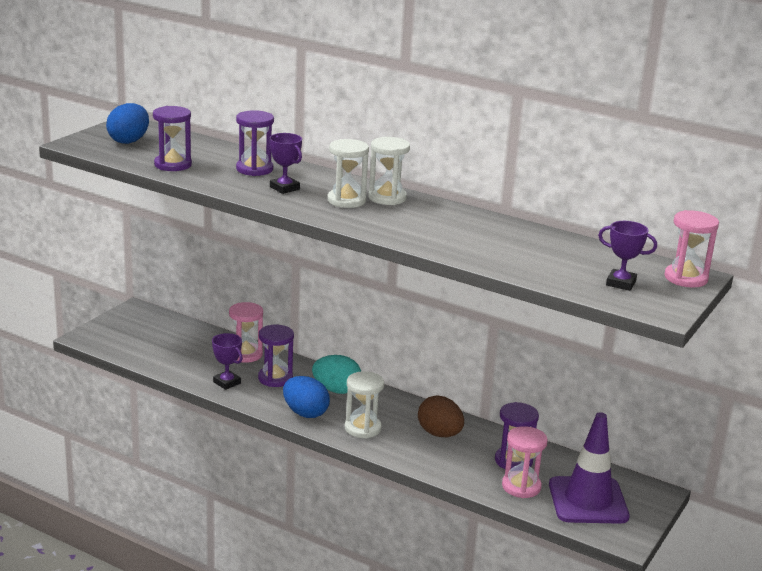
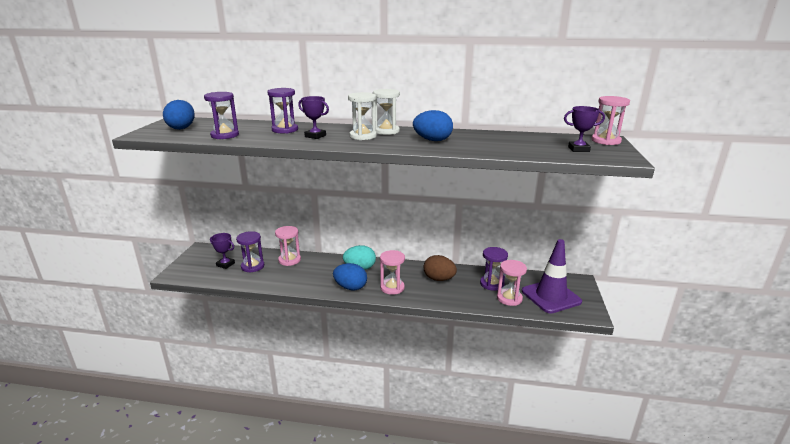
camera: 20 degrees left, 0 degrees up
purple trophy [212,333,243,390] -> purple trophy moved to [210,233,235,269]
purple hourglass [258,325,294,387] -> purple hourglass moved to [236,231,264,273]
white hourglass [345,371,384,438] -> pink hourglass [380,250,405,295]
none -> blue egg [413,110,453,141]

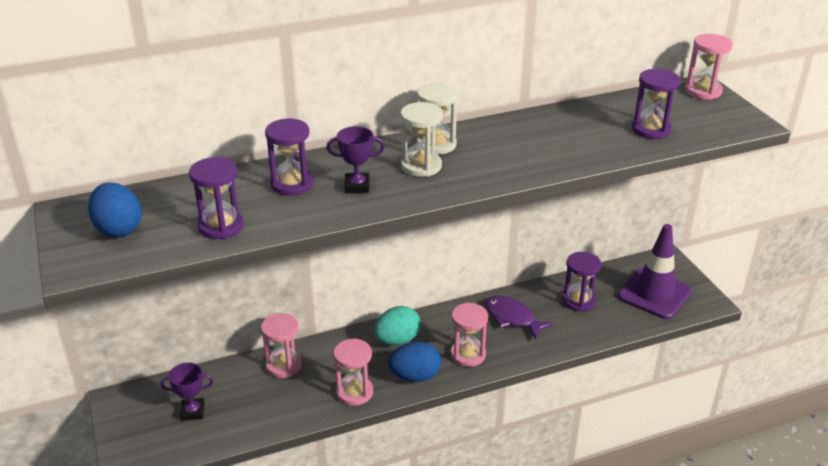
camera: 30 degrees left, 10 degrees up
purple hourglass [236,231,264,273] -> purple hourglass moved to [632,69,680,139]
blue egg [413,110,453,141] -> none
brown egg [424,255,457,281] -> purple fish [485,295,554,339]
pink hourglass [497,260,527,306] -> pink hourglass moved to [333,339,373,406]
purple trophy [564,106,605,152] -> none

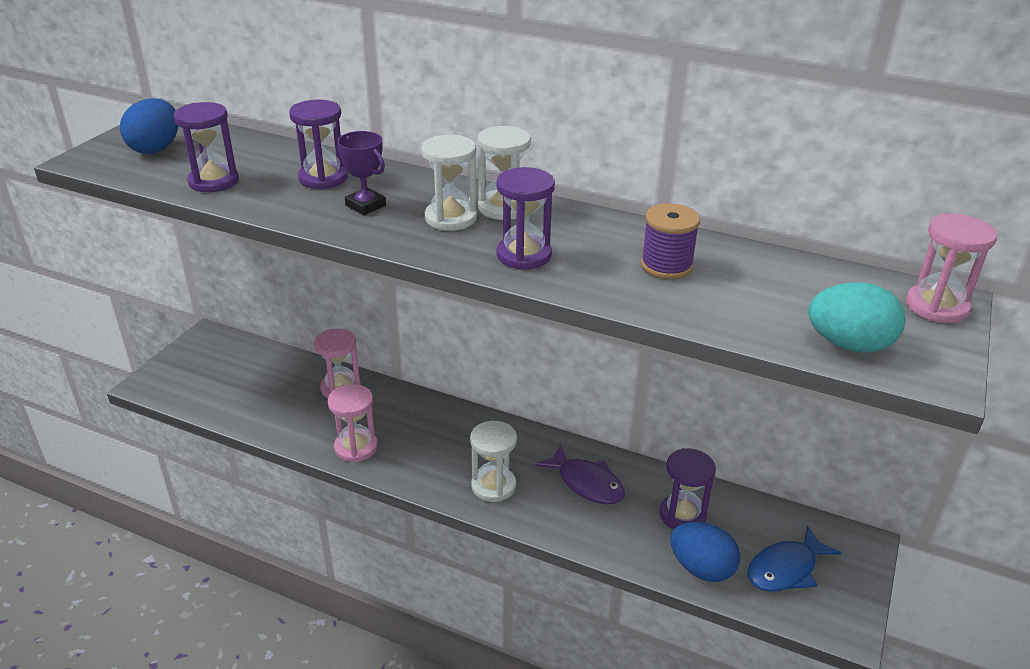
camera: 45 degrees right, 0 degrees up
purple trophy [160,363,214,421] -> none
turquoise egg [374,306,421,345] -> turquoise egg moved to [808,282,905,353]
blue egg [388,342,441,382] -> blue egg moved to [670,522,740,582]
pink hourglass [450,303,488,367] -> white hourglass [470,421,517,502]
purple fish [485,295,554,339] -> purple fish turned 135 degrees clockwise [535,444,625,504]
purple traffic cone [617,224,692,319] -> blue fish [747,525,841,592]
purple hourglass [632,69,680,139] -> purple hourglass moved to [496,167,555,270]
none -> purple spool [641,203,700,279]

